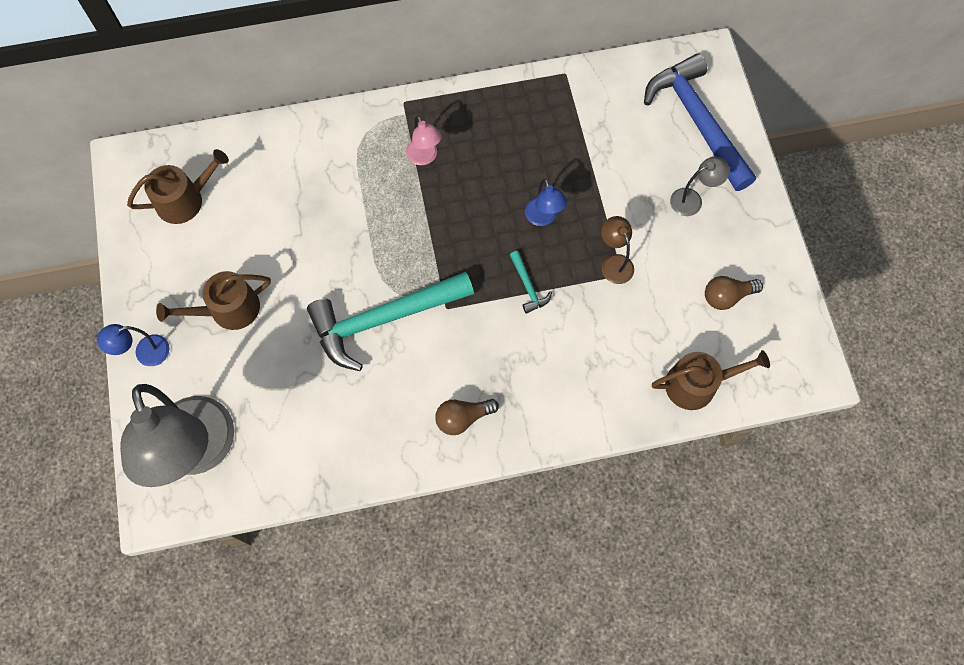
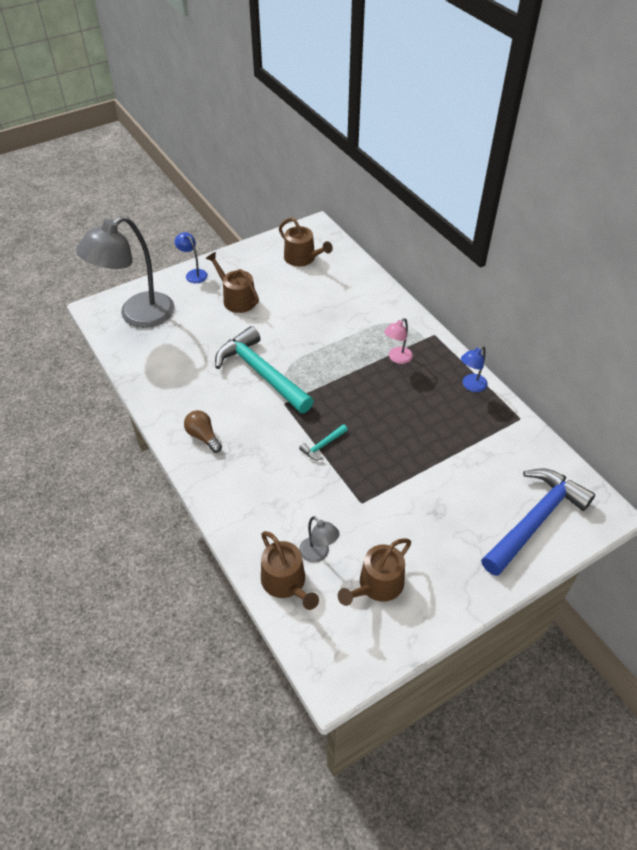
camera: 70 degrees right, 20 degrees down
blue lamp [525,179,567,226] -> blue lamp moved to [461,346,488,392]
brown lamp [601,216,634,284] -> none
grey lamp [670,157,730,216] -> grey lamp moved to [299,516,340,563]
brown light bulb [705,276,763,310] -> brown watering can [338,538,411,606]

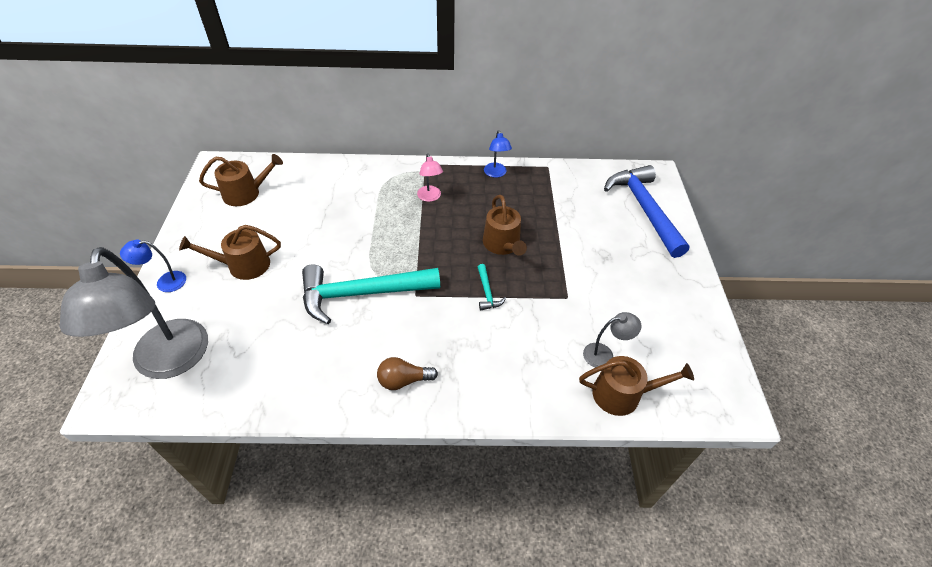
camera: 60 degrees left, 0 degrees up
brown watering can [338,538,411,606] -> brown watering can moved to [483,195,527,256]

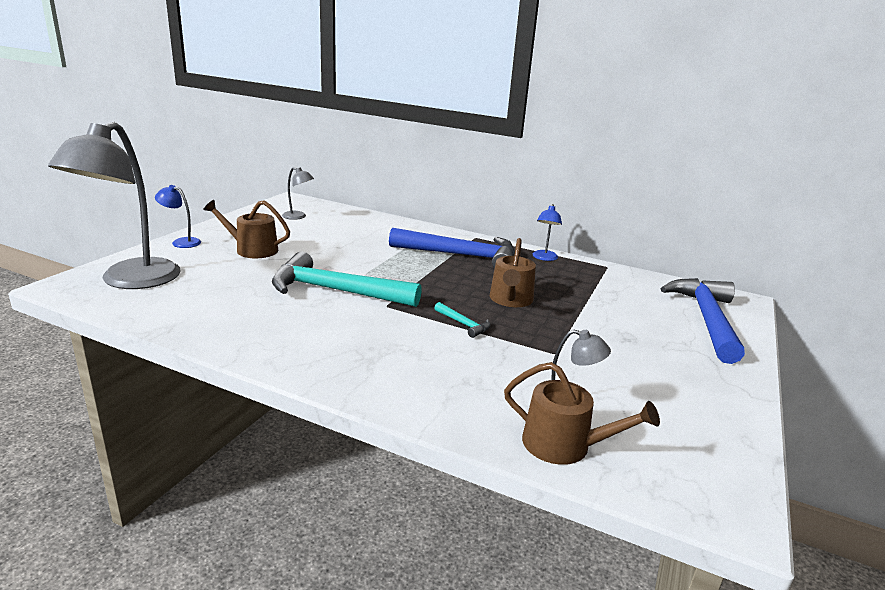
camera: 25 degrees right, 25 degrees down
brown watering can [199,154,283,206] -> grey lamp [282,167,314,220]
brown light bulb [377,357,438,390] -> none
pink lamp [417,153,443,202] -> blue hammer [389,228,515,268]
turquoise hammer [478,264,506,310] -> turquoise hammer turned 60 degrees counterclockwise [434,302,491,338]

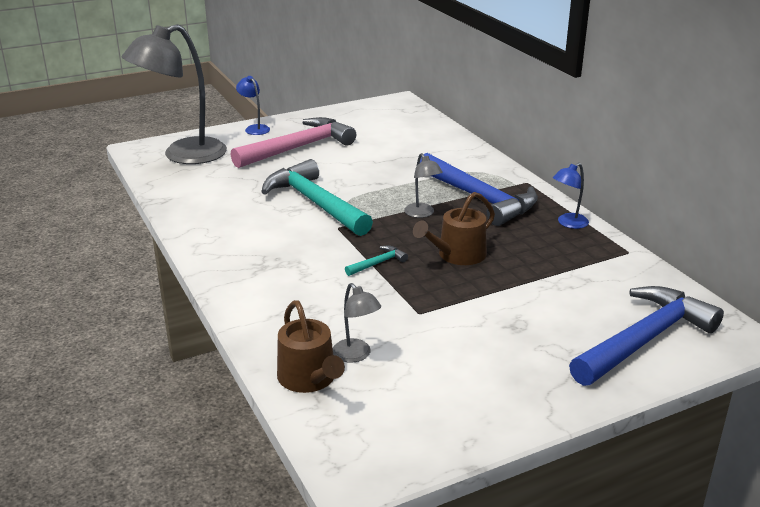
camera: 40 degrees right, 5 degrees up
brown watering can [203,200,290,258] -> pink hammer [231,117,356,168]
grey lamp [282,167,314,220] -> grey lamp moved to [404,153,443,218]
turquoise hammer [434,302,491,338] -> turquoise hammer turned 120 degrees counterclockwise [345,246,408,276]

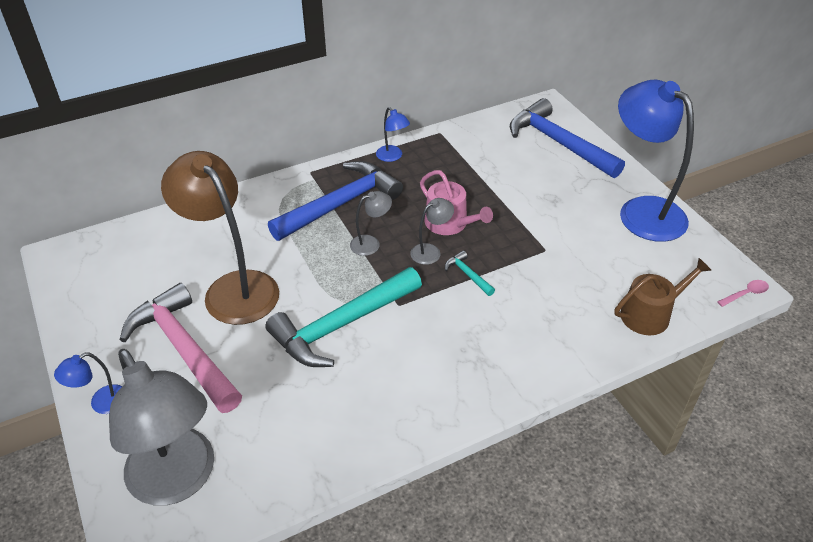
camera: 90 degrees left, 15 degrees up
grey lamp [333,283,381,363] -> grey lamp moved to [410,198,454,265]
brown watering can [413,192,495,265] -> pink watering can [420,170,493,235]
none -> brown lamp [161,151,279,325]
none -> blue lamp [618,80,694,242]
none -> pink spoon [717,280,769,307]

